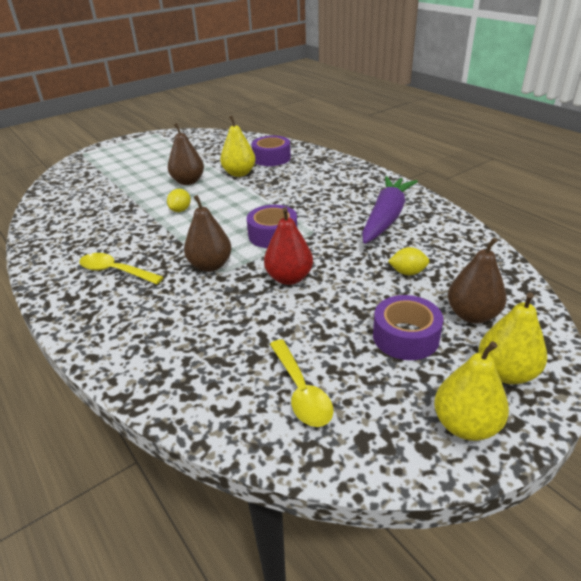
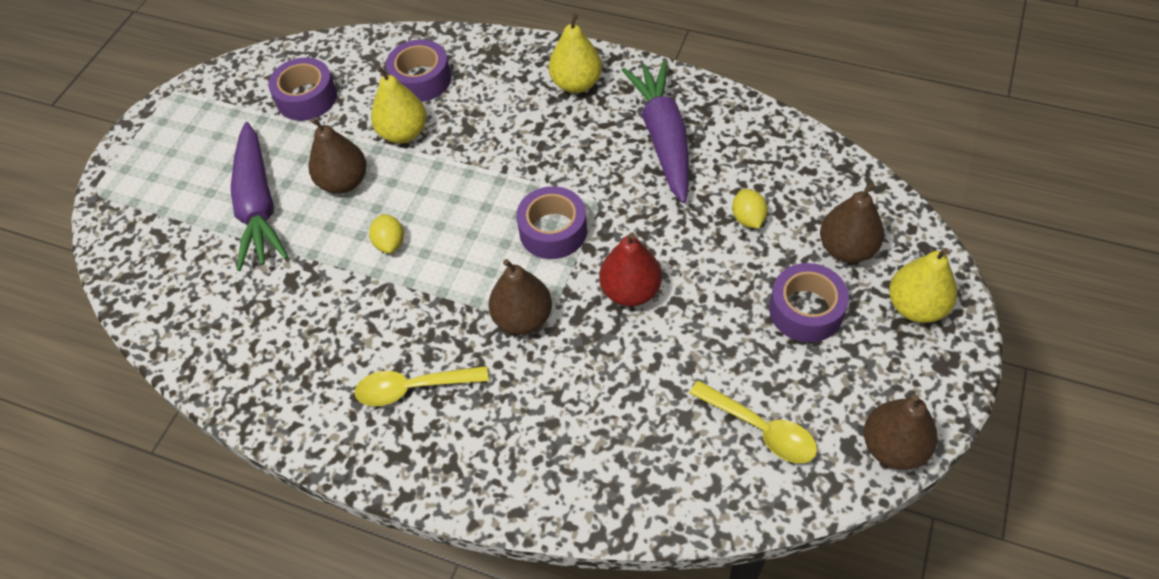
camera: 30 degrees left, 20 degrees up
yellow lemon [388,247,429,275] -> yellow lemon turned 75 degrees counterclockwise [732,189,768,228]
yellow pear [434,341,509,441] -> yellow pear moved to [549,13,602,93]
none -> purple carrot [231,122,288,271]
none -> purple tape [269,58,337,121]
none -> brown pear [864,394,938,470]

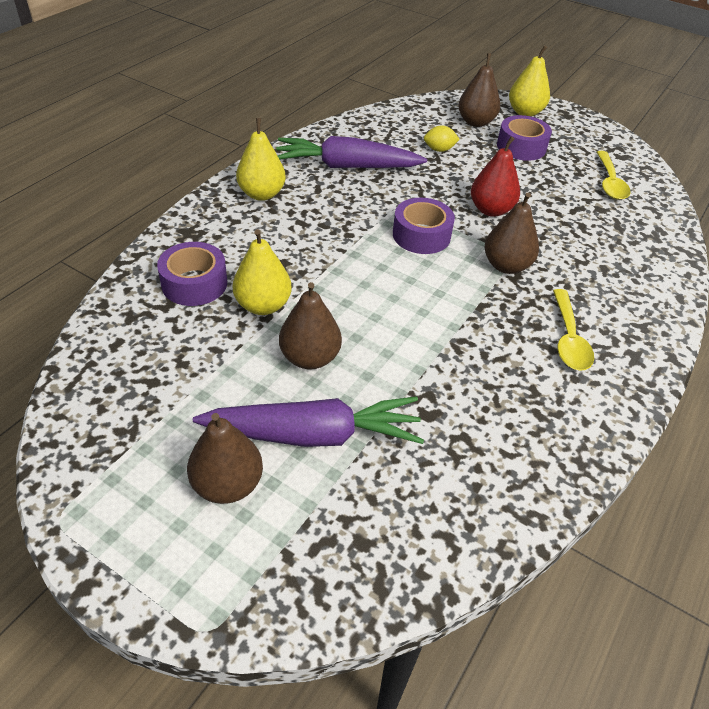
camera: 85 degrees left, 10 degrees down
purple tape [269,58,337,121] -> none
yellow lemon [369,214,404,254] -> none
yellow spoon [689,380,817,463] -> yellow spoon turned 135 degrees clockwise [597,151,631,200]
brown pear [864,394,938,470] -> brown pear moved to [187,413,263,504]

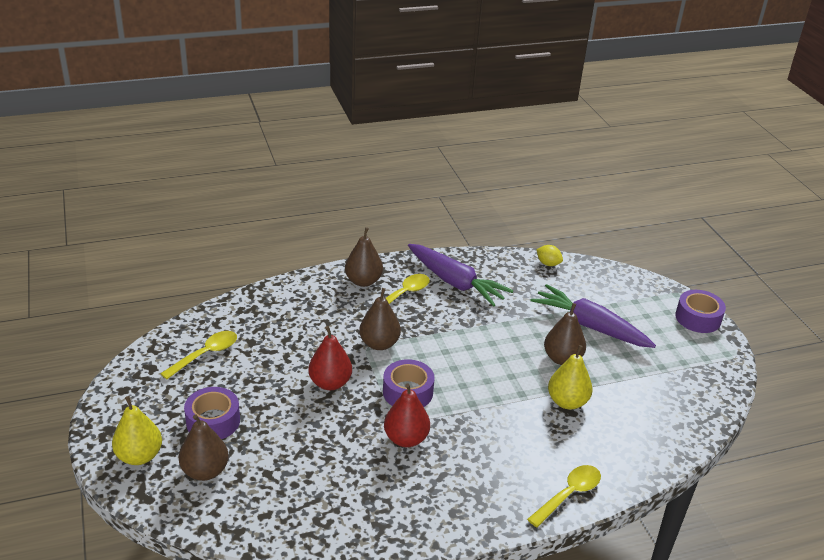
camera: 140 degrees left, 10 degrees down
purple tape [157,242,227,306] -> purple tape moved to [675,290,726,333]
brown pear [187,413,263,504] -> brown pear moved to [345,227,383,287]
yellow pear [236,118,286,201] -> none
purple carrot [276,136,427,168] -> purple carrot moved to [408,244,513,307]
yellow lemon [424,125,460,152] -> yellow lemon moved to [536,245,563,266]
none -> red pear [384,383,430,447]
none -> yellow spoon [527,465,601,527]

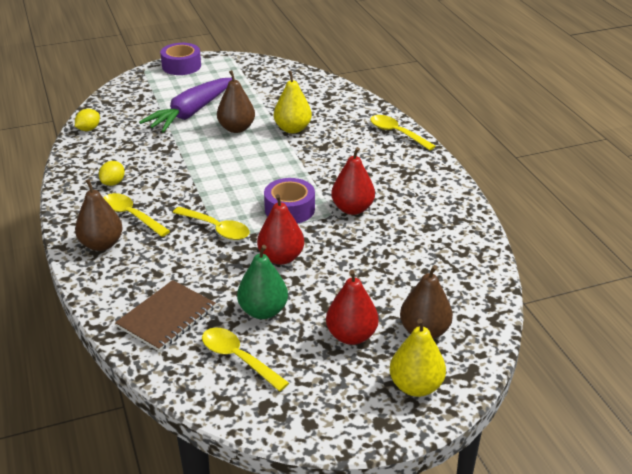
camera: 90 degrees left, 0 degrees up
purple tape [184,387,240,439] -> red pear [326,270,378,345]
brown pear [359,288,401,350] -> yellow spoon [173,207,250,240]
purple carrot [408,244,513,307] -> yellow lemon [99,161,125,186]
none -> brown notebook [115,280,216,352]
none -> green pear [237,245,288,319]

